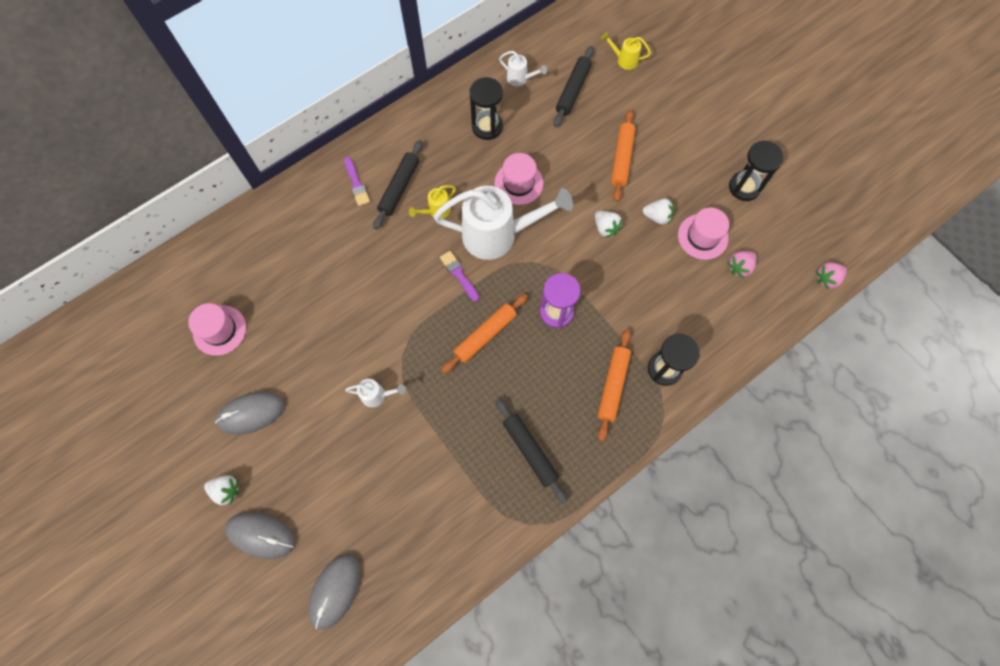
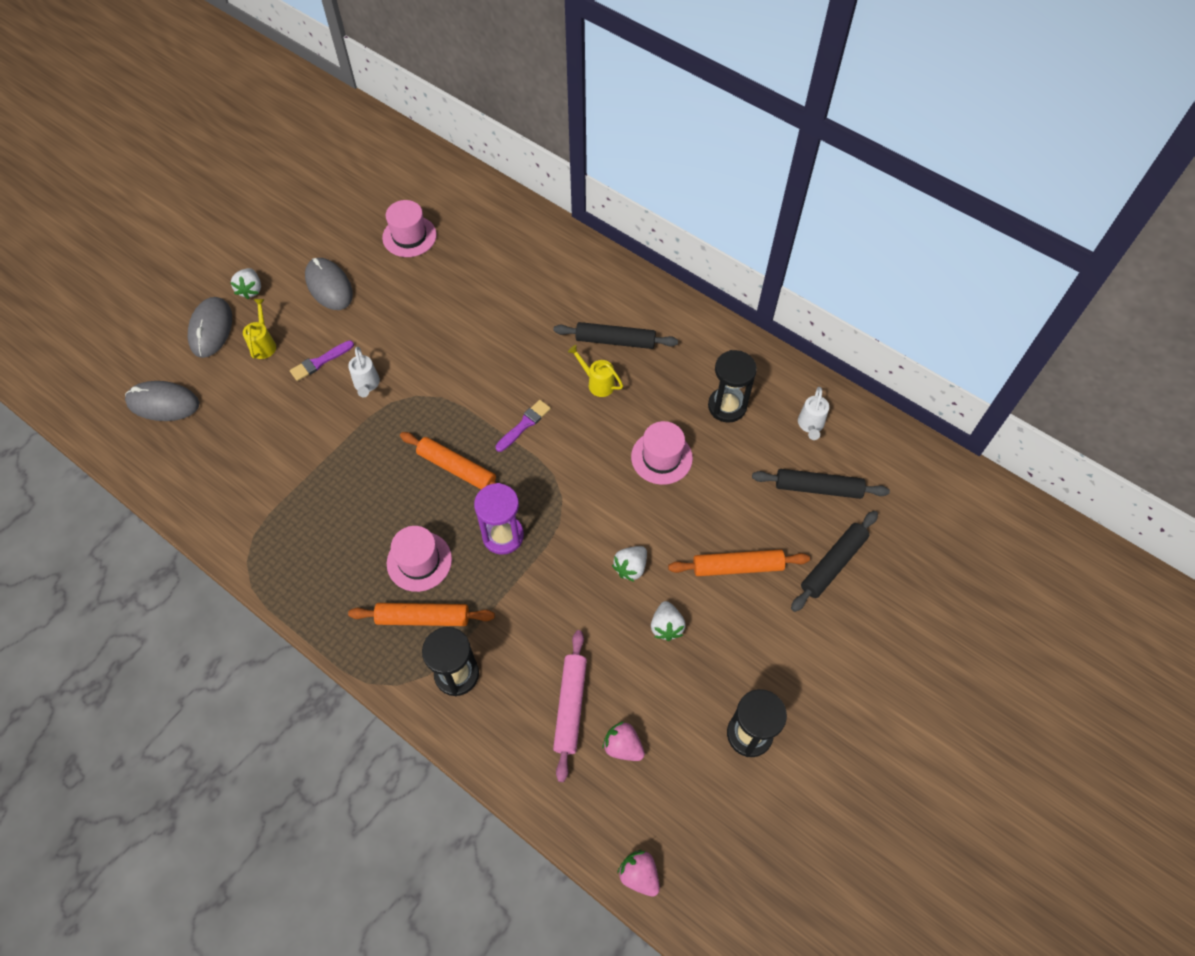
camera: 75 degrees right, 10 degrees down
purple brush [344,156,370,206] -> purple brush moved to [290,340,354,381]
white watering can [434,186,573,260] -> none
black rolling pin [496,399,567,504] -> black rolling pin moved to [791,511,878,612]
yellow watering can [601,32,651,70] -> yellow watering can moved to [243,299,276,359]
pink hat [678,207,729,260] -> pink hat moved to [387,526,452,592]
none -> pink rolling pin [553,630,587,782]

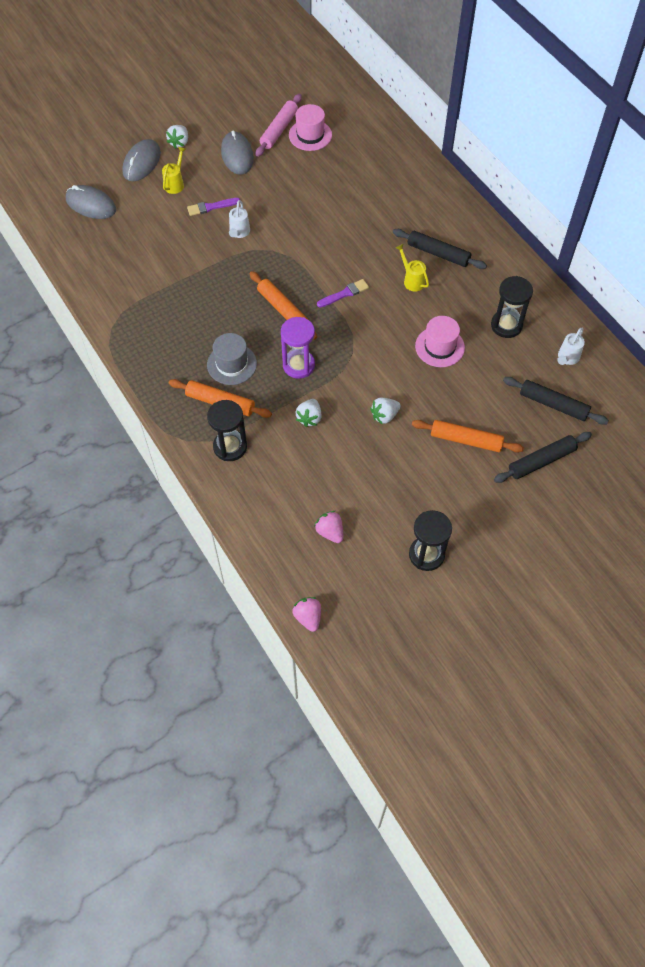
camera: 20 degrees right, 0 degrees up
pink hat [387,526,452,592] -> grey hat [207,333,257,385]
pink rolling pin [553,630,587,782] -> pink rolling pin moved to [256,94,302,157]
white strawberry [651,601,686,641] -> white strawberry moved to [296,399,322,427]

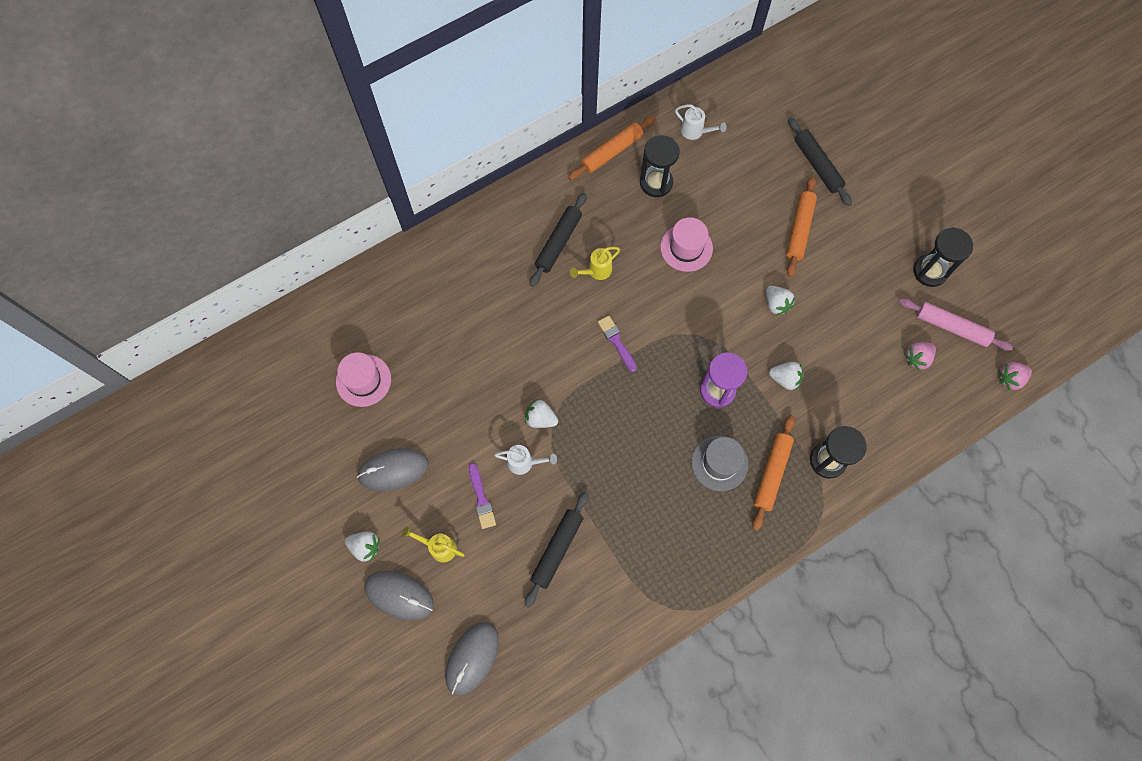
camera: 90 degrees left, 10 degrees up
orange rolling pin [250,271,317,340] -> orange rolling pin moved to [568,116,655,180]
pink rolling pin [256,94,302,157] -> pink rolling pin moved to [899,298,1013,351]
black rolling pin [503,377,609,425] -> black rolling pin moved to [525,492,589,608]
none -> white strawberry [525,399,558,428]

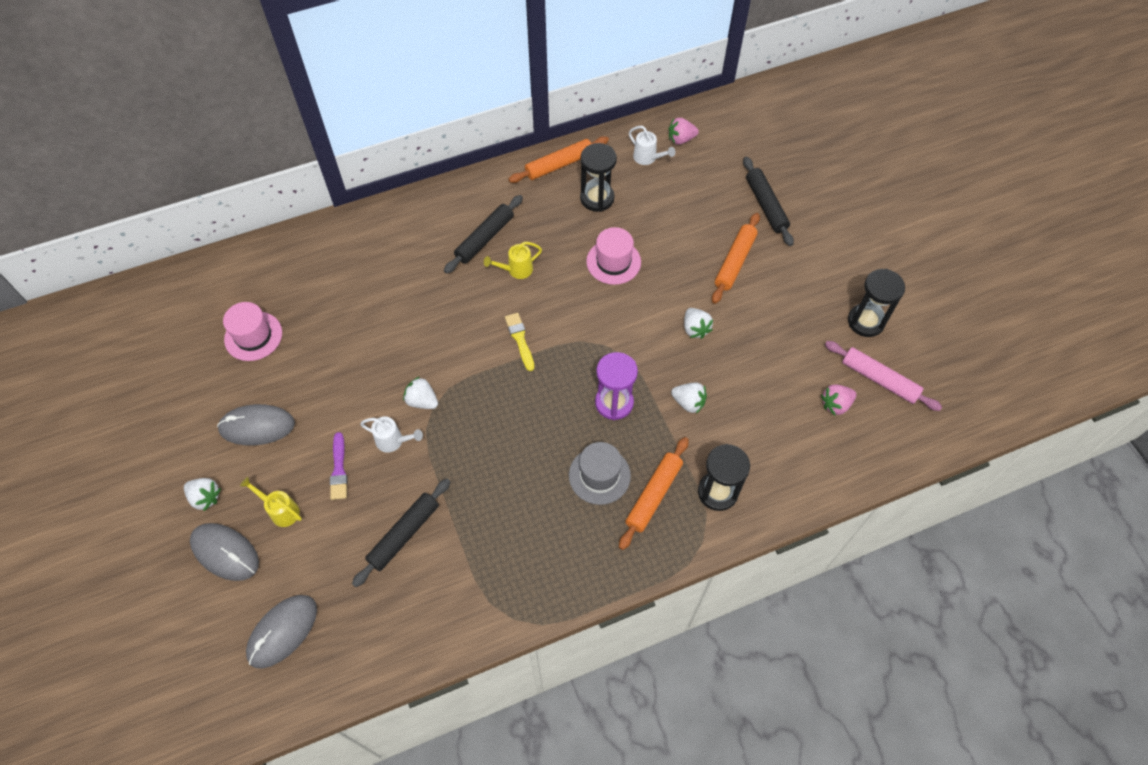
camera: 10 degrees right, 10 degrees down
purple brush [598,316,637,372] -> yellow brush [505,313,534,371]
pink strawberry [998,362,1032,391] -> pink strawberry moved to [669,118,699,145]

